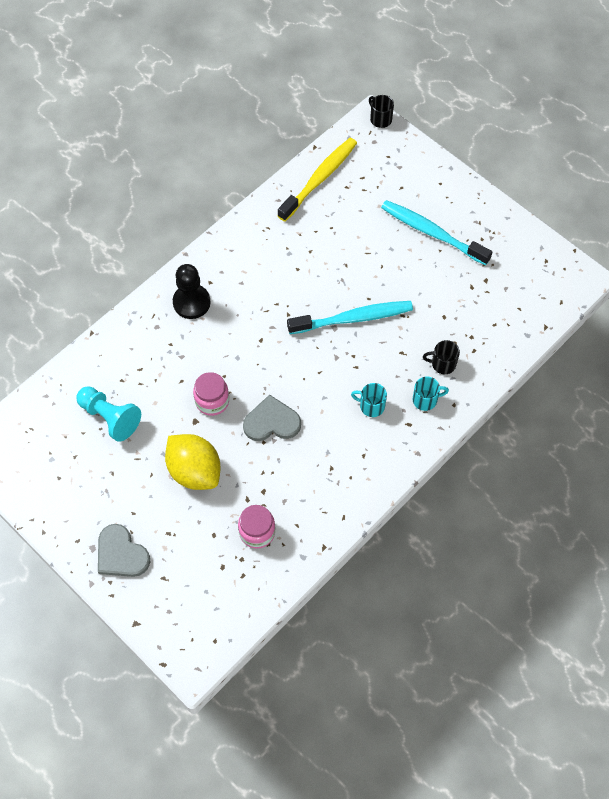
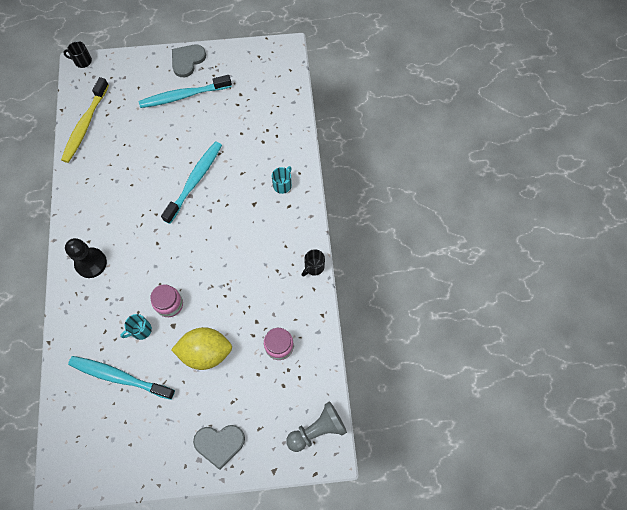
camera: 50 degrees left, 5 degrees up
turquoise pawn [76,386,141,442] -> turquoise toothbrush [68,356,175,400]
grey heart [243,394,301,441] -> grey heart moved to [172,45,206,77]
yellow toothbrush [278,138,357,222] -> yellow toothbrush turned 150 degrees counterclockwise [61,77,109,163]
turquoise mug [351,383,387,417] -> turquoise mug moved to [120,314,152,340]
black mug [423,340,460,374] -> black mug moved to [302,249,325,276]
none -> grey pawn [286,401,347,452]

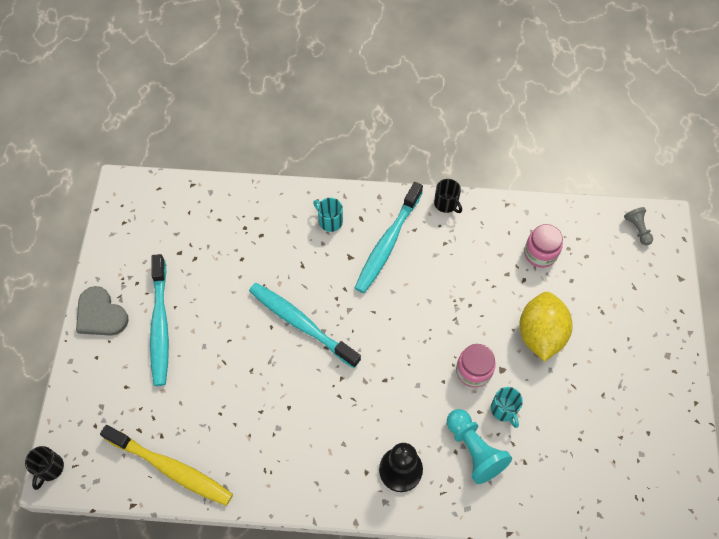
camera: 80 degrees left, 5 degrees down
turquoise toothbrush [68,356,175,400] -> turquoise toothbrush moved to [355,182,423,293]
grey heart [193,425,245,470] -> none
grey pawn [286,401,347,452] -> grey pawn [624,207,653,245], size x0.57
none -> turquoise pawn [447,409,512,484]

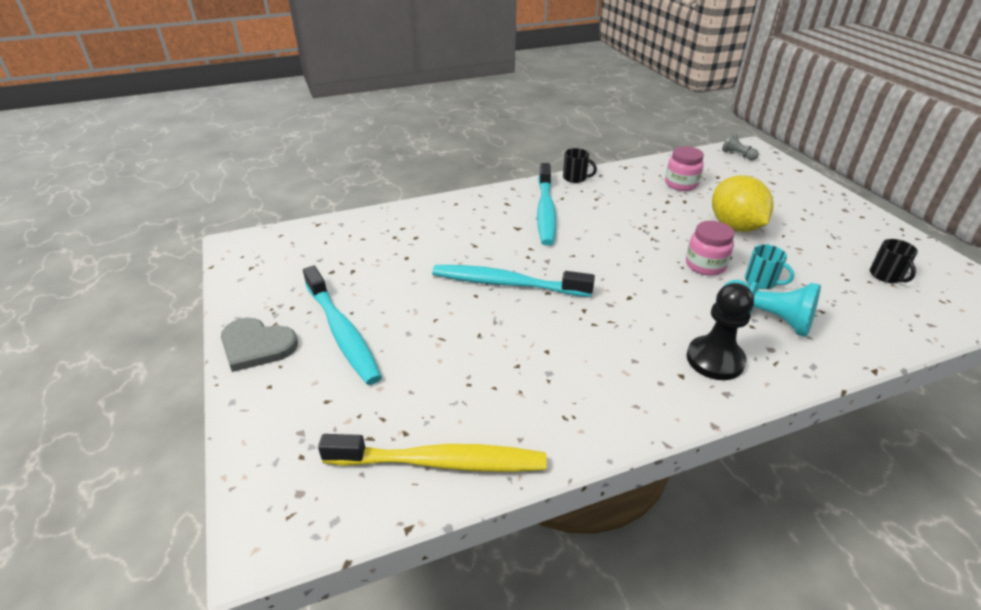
camera: 25 degrees left, 25 degrees down
black mug [25,446,64,490] -> black mug moved to [870,239,918,283]
turquoise mug [313,198,343,232] -> none

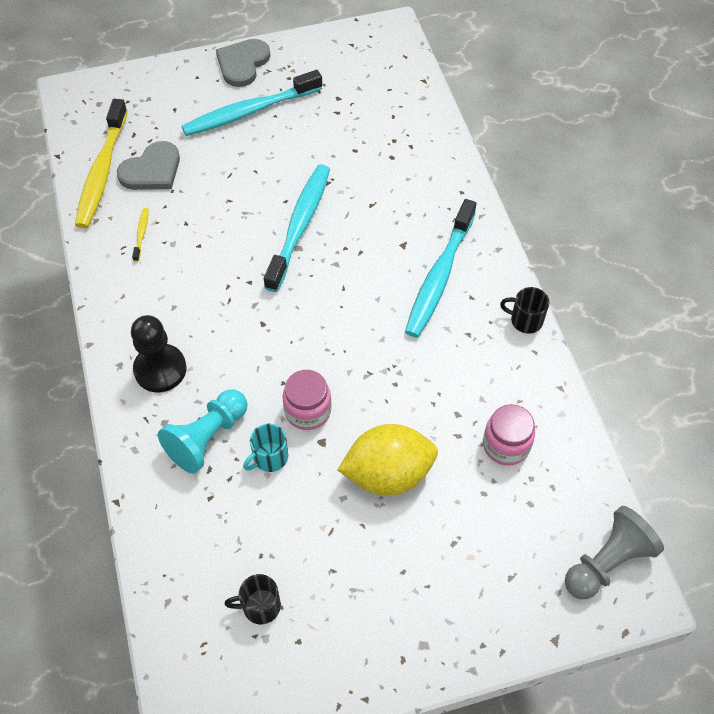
camera: 95 degrees right, 20 degrees up
turquoise toothbrush [537,163,556,246] -> turquoise toothbrush turned 75 degrees counterclockwise [405,199,476,338]
black mug [563,148,597,183] -> black mug turned 75 degrees clockwise [500,287,549,334]
grey pawn [722,133,759,161] -> grey pawn [565,506,664,599], size x1.76
none -> grey heart [117,141,180,190]
none -> yellow toothbrush [132,208,149,262]

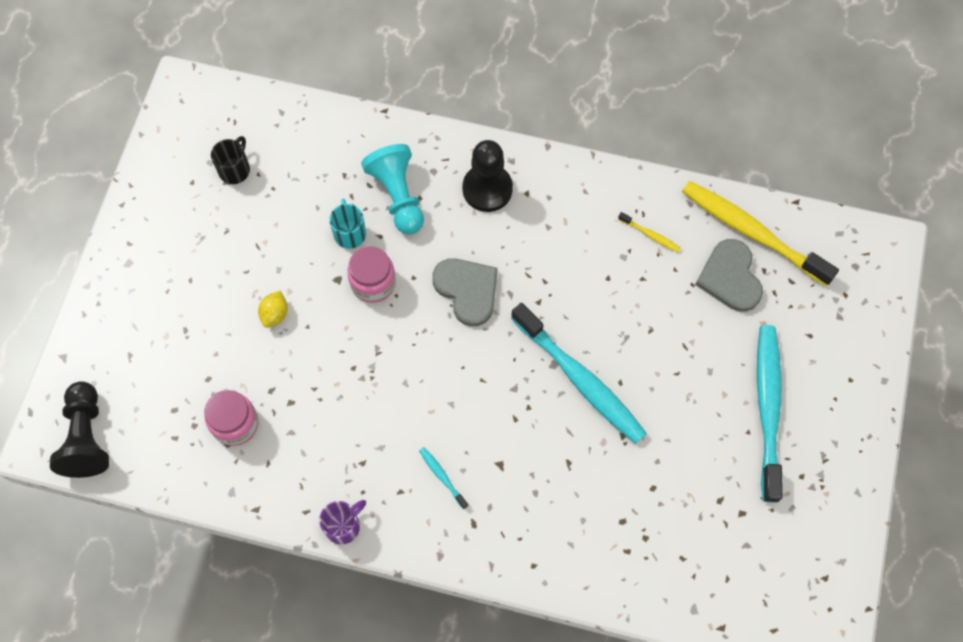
camera: 120 degrees right, 10 degrees up
grey heart [216,39,270,87] -> grey heart moved to [432,258,497,326]
yellow lemon [338,424,438,496] -> yellow lemon [258,291,288,328], size x0.43
turquoise toothbrush [405,199,476,338] -> turquoise toothbrush [419,447,469,509], size x0.40
black mug [500,287,549,334] -> purple mug [319,500,366,545]
grey pawn [565,506,664,599] -> black pawn [50,381,109,478]

